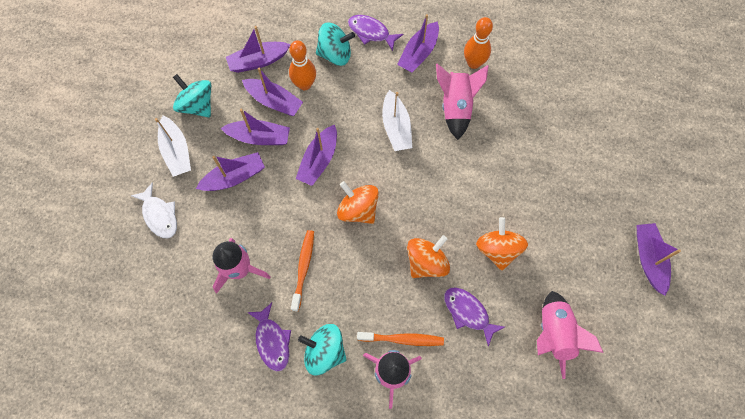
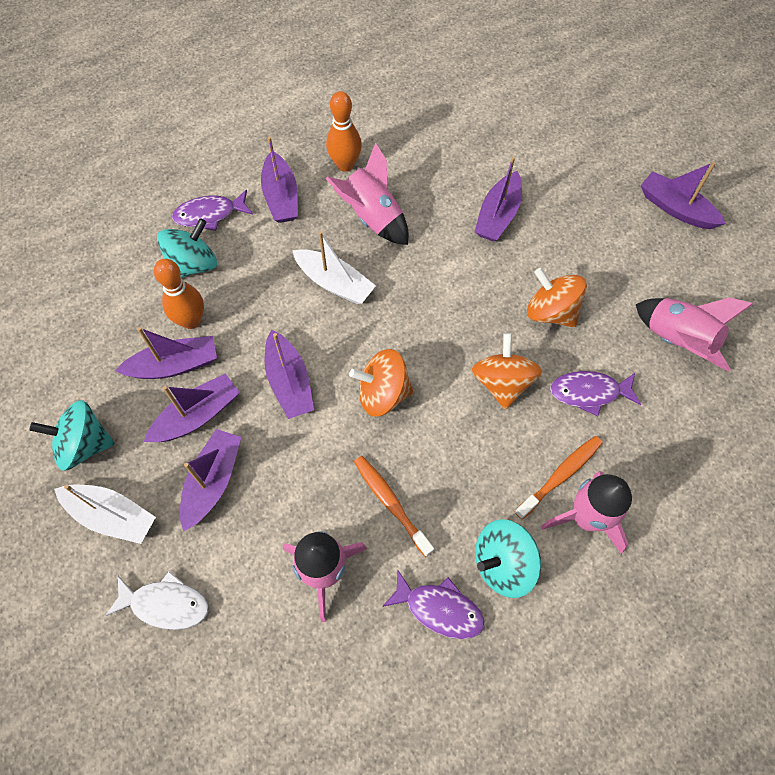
camera: 45 degrees left, 5 degrees down
purple boat [226,26,291,73] -> purple boat moved to [475,157,522,242]

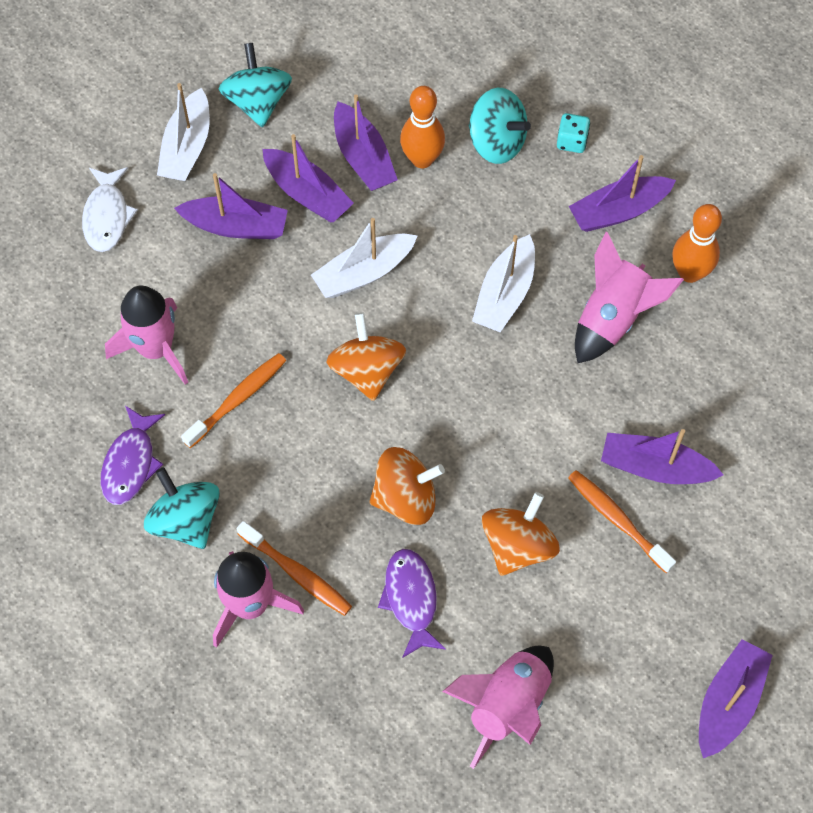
camera: 80 degrees right, 0 degrees up
purple fish [172,190,253,231] -> turquoise dice [557,113,590,153]
purple boat [265,330,314,419] -> white boat [311,218,417,298]
none -> orange toothbrush [568,470,676,573]

